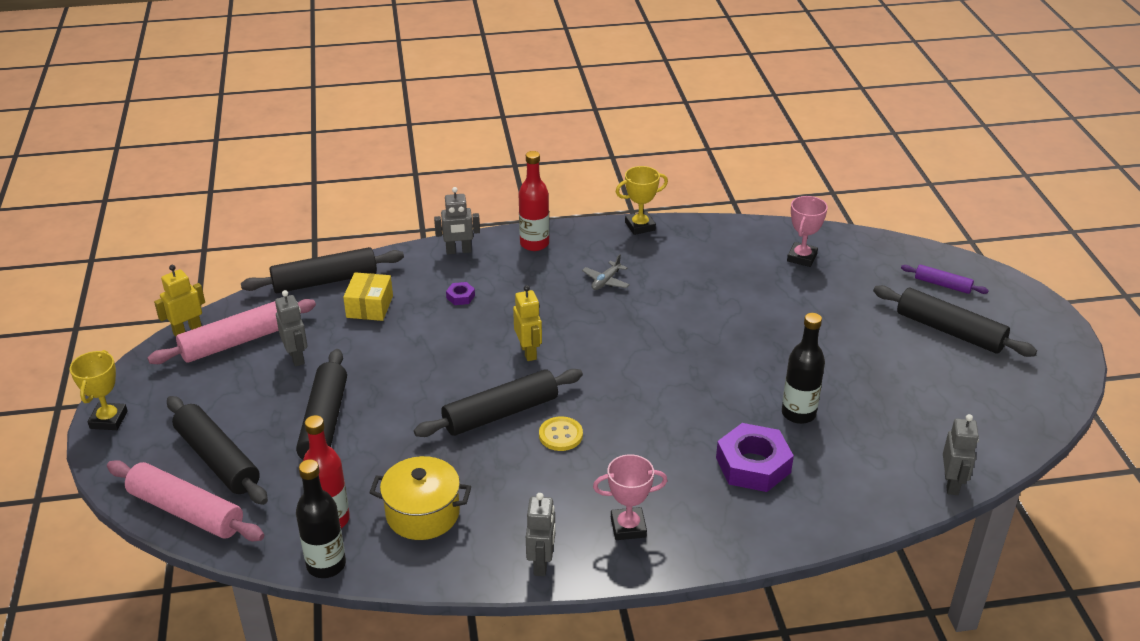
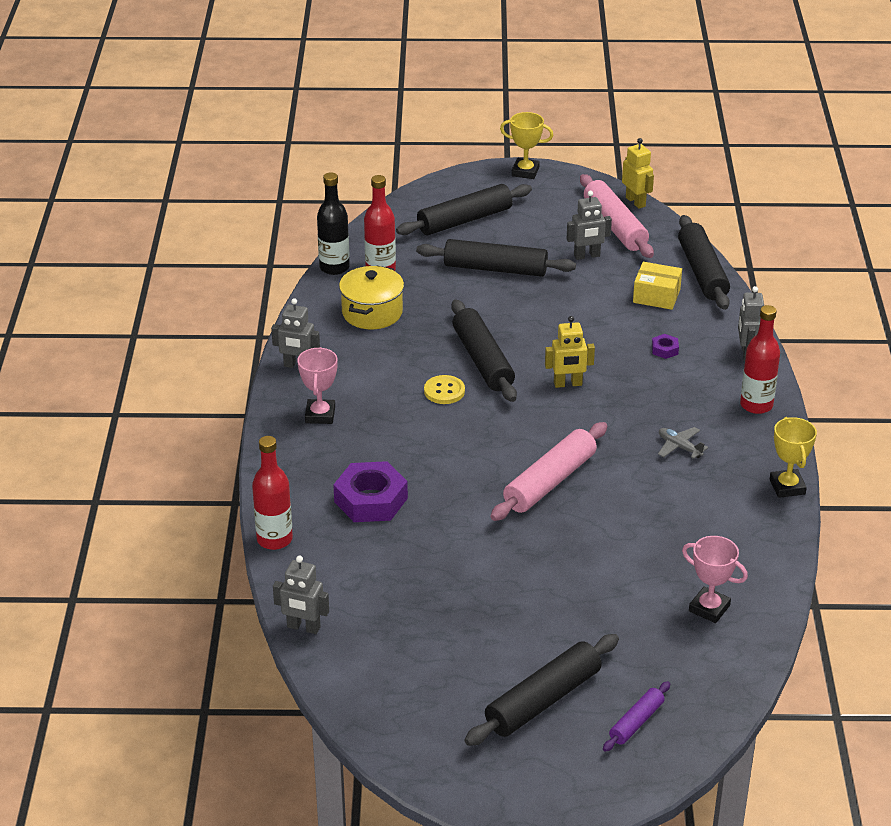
camera: 100 degrees right, 0 degrees up
pink rolling pin [107,460,264,541] -> pink rolling pin moved to [490,422,607,521]
black bottle [782,313,825,424] -> none
none -> red bottle [252,436,293,550]

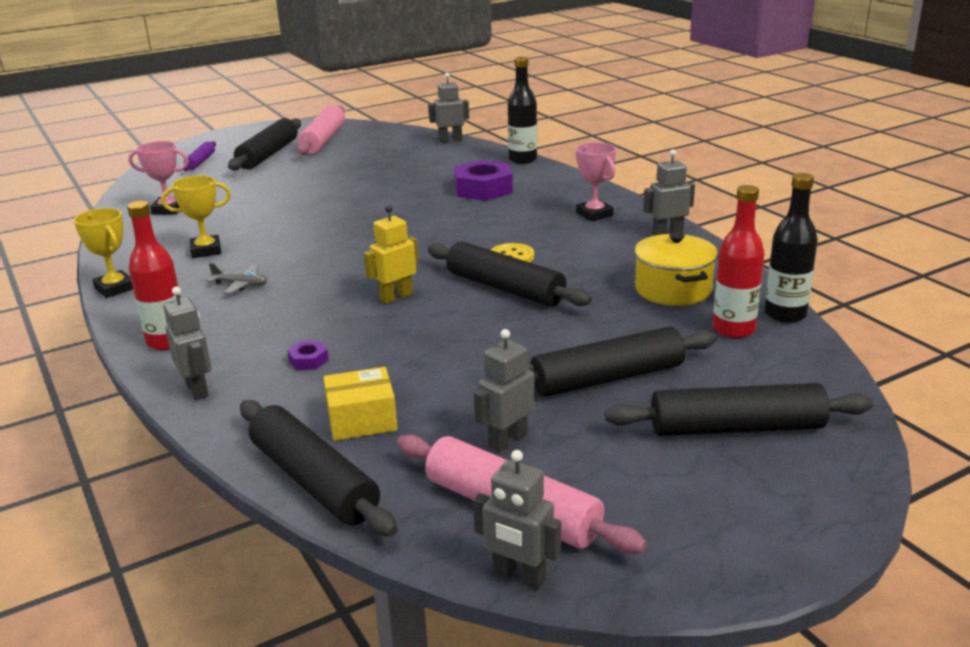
camera: 150 degrees right, 10 degrees down
red bottle [252,436,293,550] -> black bottle [508,57,537,164]
black rolling pin [396,184,532,235] -> black rolling pin turned 60 degrees clockwise [605,383,873,436]
pink rolling pin [490,422,607,521] -> pink rolling pin moved to [297,105,345,155]
yellow trophy [500,112,554,179] -> yellow trophy moved to [161,175,231,258]
yellow robot [622,138,654,209] -> grey robot [473,450,561,590]

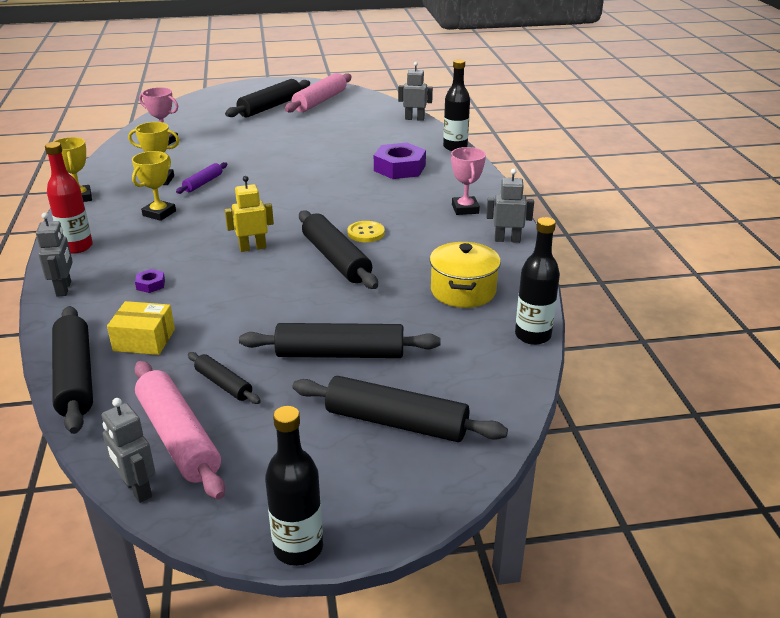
camera: 20 degrees right, 5 degrees up
purple rolling pin [184,141,216,171] -> purple rolling pin moved to [176,162,227,194]
grey plane [208,263,268,294] -> yellow trophy [132,151,176,221]
grey robot [474,329,535,453] -> black rolling pin [188,352,261,404]
red bottle [713,185,765,338] -> none
none -> black bottle [265,406,323,566]

